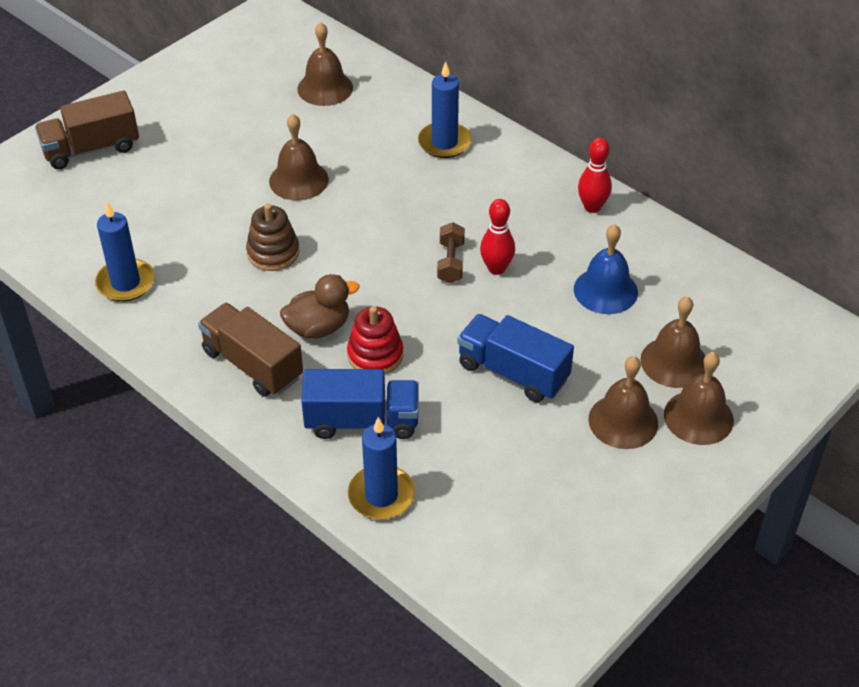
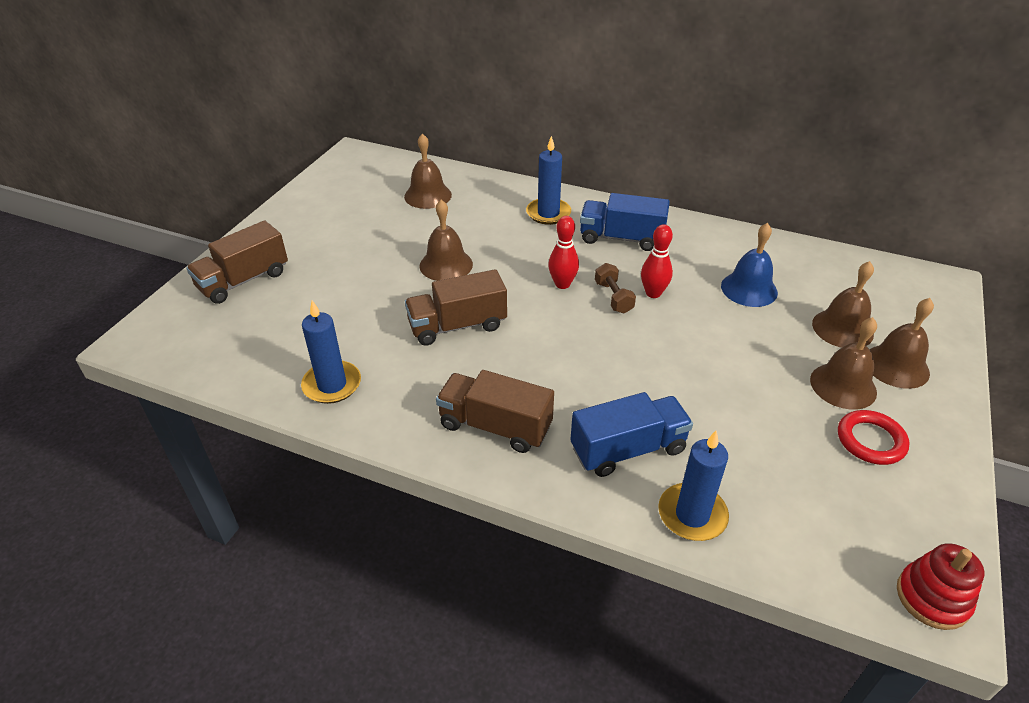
camera: 20 degrees left, 5 degrees down
brown stacking toy [246,204,300,271] -> brown truck [405,269,507,346]
brown duck [280,274,359,339] -> none
red stacking toy [347,306,403,374] -> red stacking toy moved to [897,543,984,630]
blue truck [457,314,574,402] -> blue truck moved to [580,193,670,251]
red bowling pin [578,138,612,213] -> red bowling pin moved to [548,216,579,289]
none -> red ring [838,410,910,465]

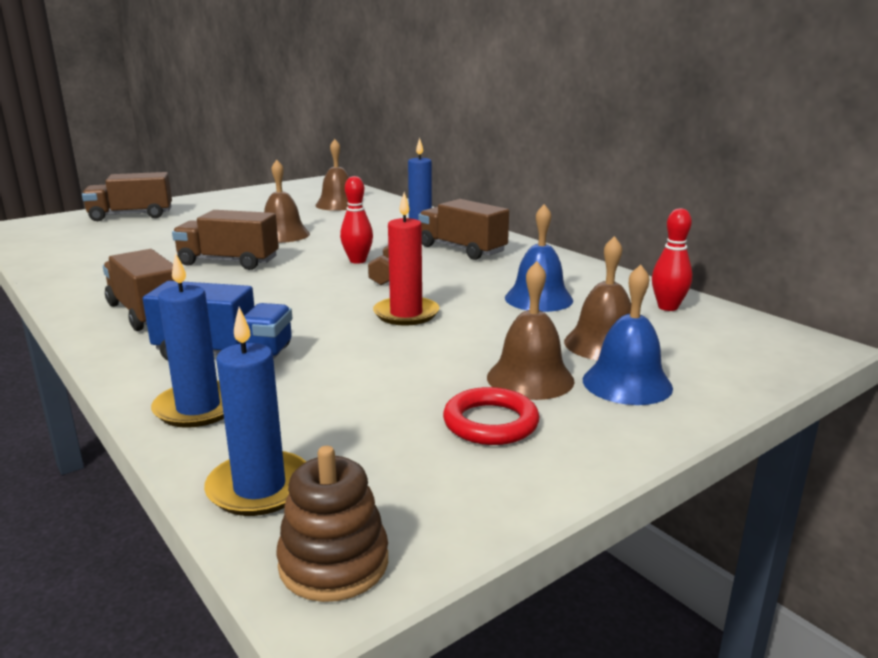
camera: 30 degrees right, 20 degrees down
blue candle [301,300,361,404] -> blue candle moved to [204,307,306,516]
blue truck [580,193,670,251] -> brown truck [418,199,509,260]
red bowling pin [641,224,673,298] -> red bowling pin moved to [652,208,692,311]
brown bell [869,298,934,389] -> blue bell [583,264,673,405]
red stacking toy [897,543,984,630] -> brown stacking toy [276,446,388,602]
none -> red candle [373,192,439,326]

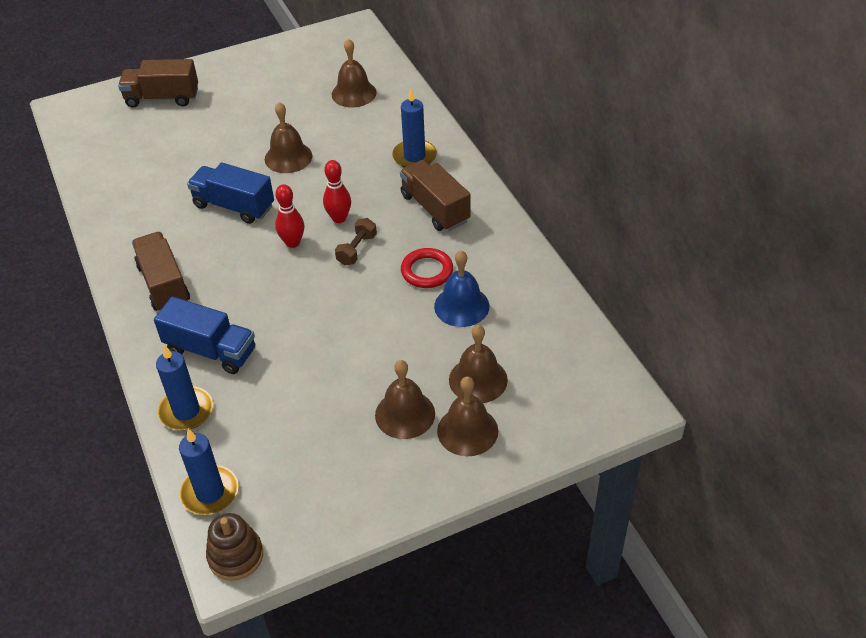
camera: 15 degrees right, 25 degrees up
brown truck [172,210,279,270] -> blue truck [187,162,274,224]
red candle [373,192,439,326] -> none
red ring [443,387,539,445] -> red ring moved to [401,248,453,288]
blue bell [583,264,673,405] -> brown bell [437,376,498,456]
red bowling pin [652,208,692,311] -> red bowling pin moved to [275,184,304,248]

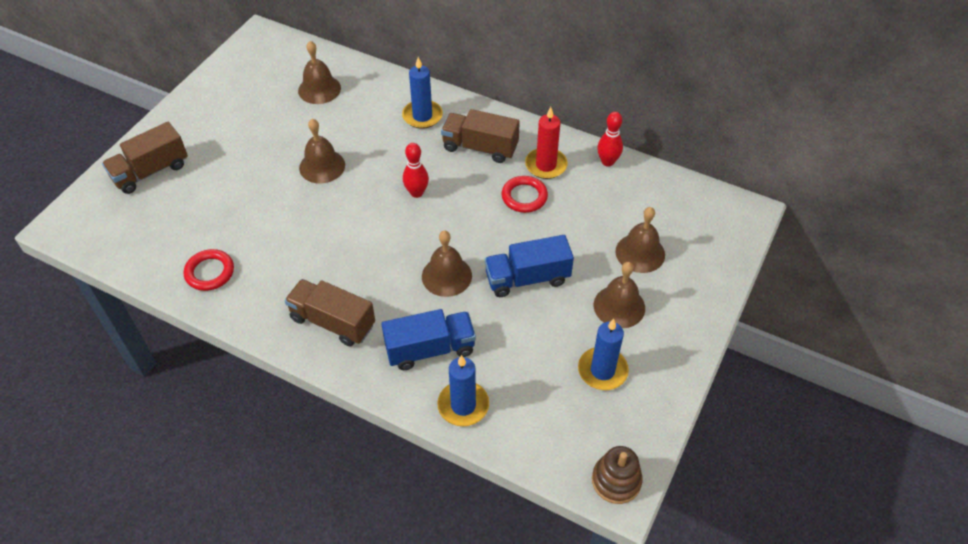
camera: 40 degrees left, 5 degrees up
blue candle [179,429,239,515] -> blue candle moved to [578,319,629,390]
blue truck [187,162,274,224] -> blue truck moved to [485,235,574,297]
red bowling pin [275,184,304,248] -> red bowling pin moved to [597,112,623,167]
brown dumbbell [335,218,377,265] -> none
blue bell [434,250,489,327] -> none
brown bell [437,376,498,456] -> brown bell moved to [422,230,472,297]
none -> red ring [184,249,234,291]
none -> red candle [525,107,568,179]

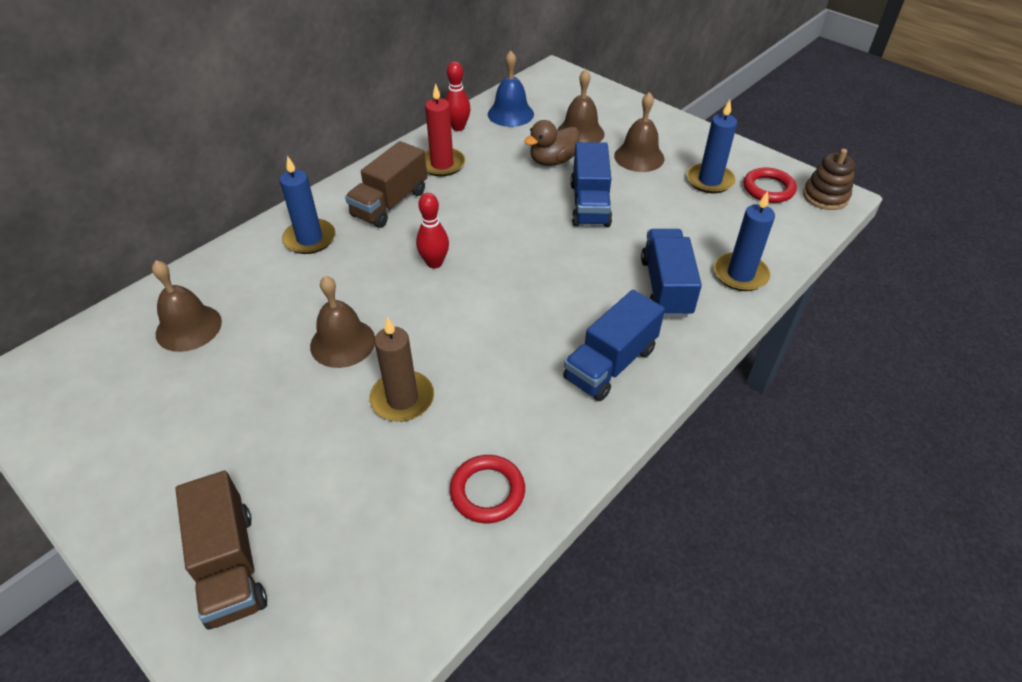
camera: 75 degrees left, 5 degrees down
brown truck [285,279,375,346] -> blue truck [563,290,665,401]
brown bell [422,230,472,297] -> none
red ring [501,176,548,213] -> red ring moved to [744,168,797,203]
none -> brown candle [370,317,434,422]
none -> blue bell [488,51,534,127]
none -> brown duck [524,120,579,166]

